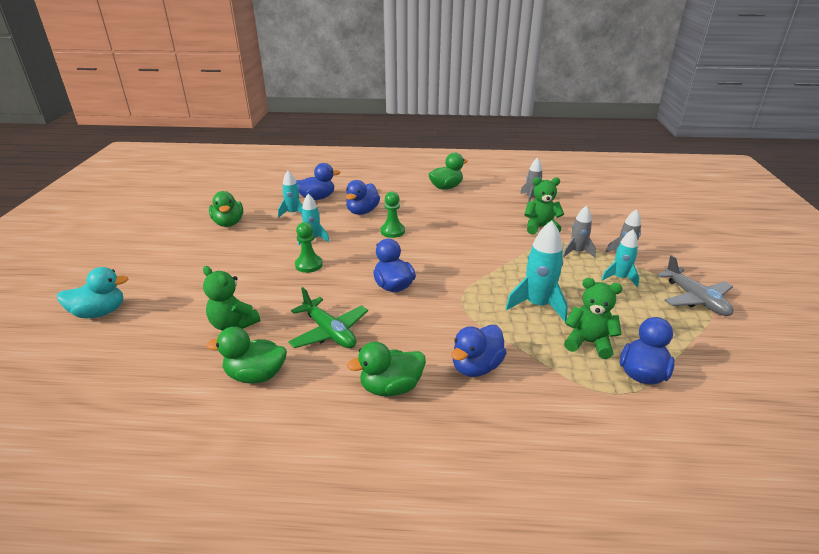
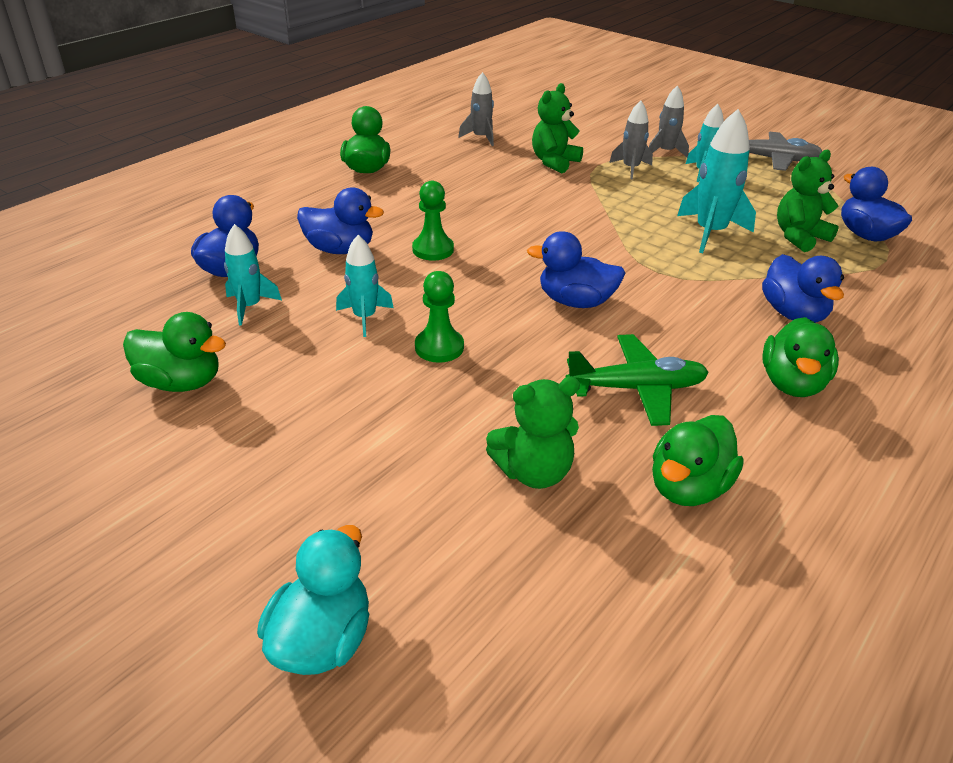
camera: 55 degrees left, 5 degrees up
blue duck [346,180,380,215] -> blue duck turned 45 degrees counterclockwise [297,187,384,254]

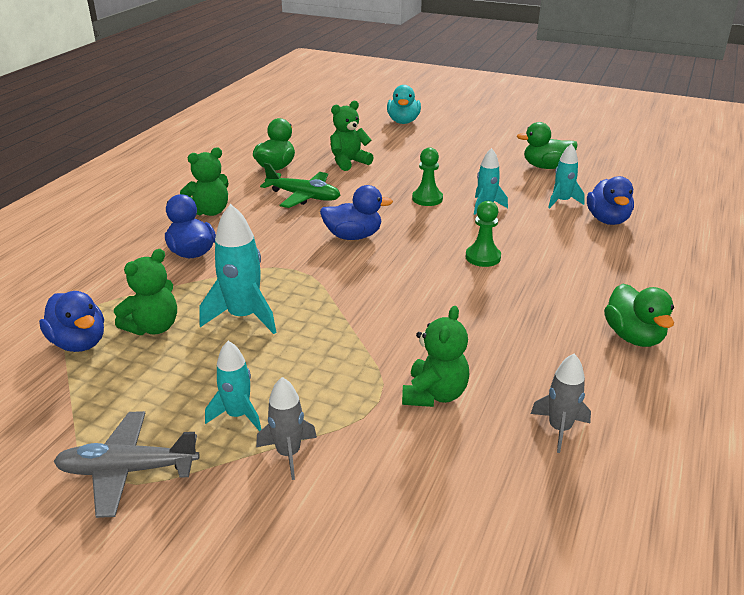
camera: 165 degrees right, 5 degrees down
blue duck [297,187,384,254] -> none
green plane [566,334,709,426] -> green plane turned 135 degrees counterclockwise [260,163,340,208]
grey rocket [609,100,653,179] -> none
green duck [762,317,839,397] -> green teddy bear [180,147,229,216]

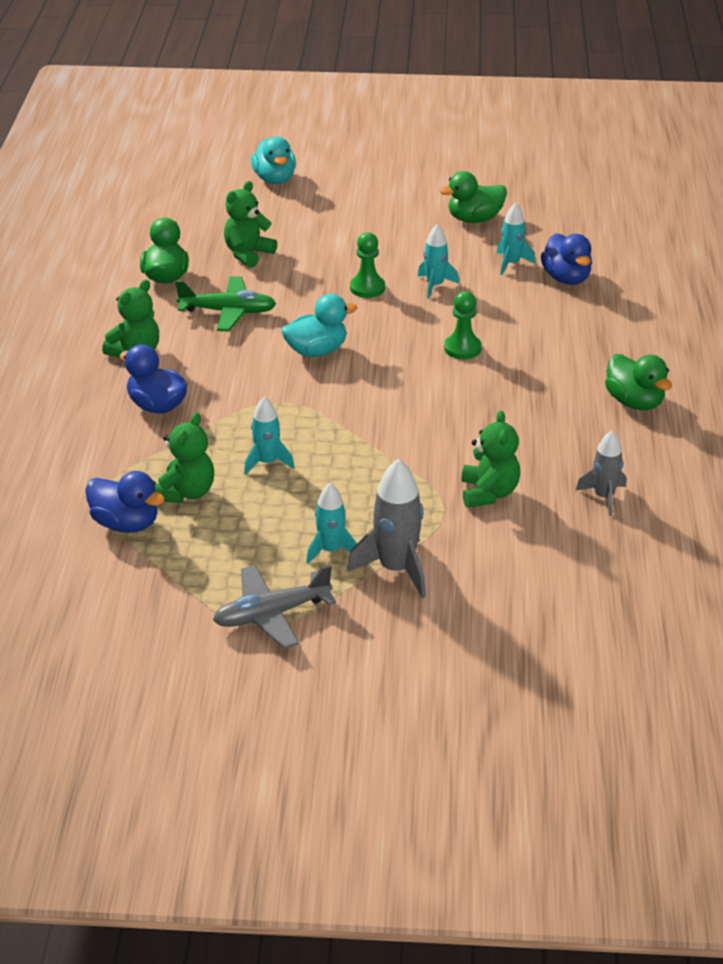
camera: 20 degrees left, 5 degrees up
turquoise rocket [200,204,276,334] -> turquoise rocket [244,396,295,475], size x0.63
grey rocket [256,377,317,480] -> grey rocket [347,459,426,598], size x1.59
blue duck [320,185,393,240] -> turquoise duck [281,294,357,357]

